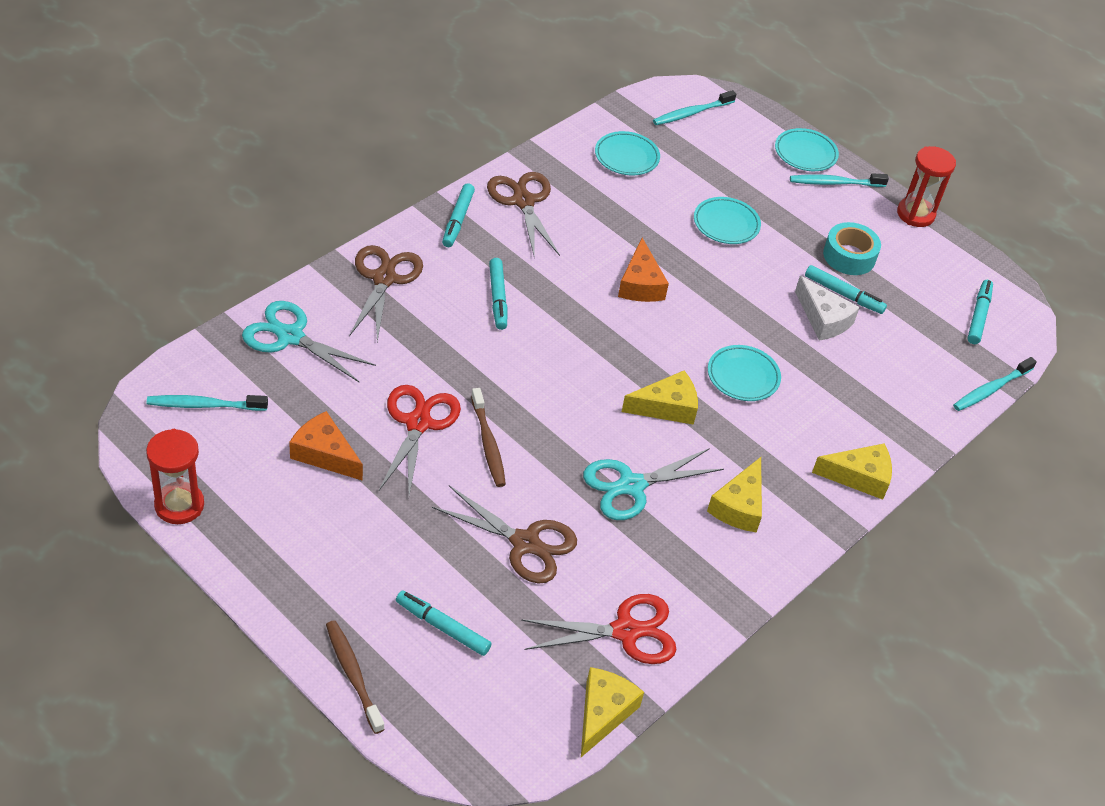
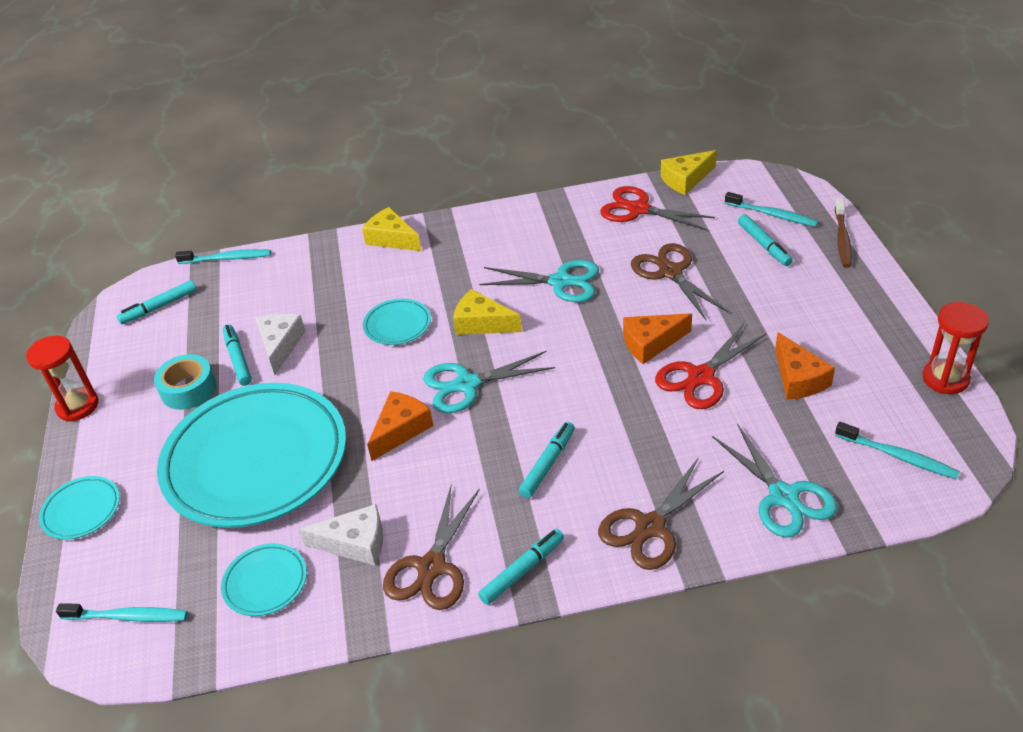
camera: 135 degrees left, 5 degrees down
brown toothbrush [471,388,506,487] -> orange cheese [623,313,692,364]
turquoise plate [694,197,761,244] -> turquoise plate [157,383,346,528], size x2.44
yellow cheese [707,457,762,533] -> none
turquoise toothbrush [790,173,889,187] -> turquoise toothbrush moved to [725,192,818,227]
none -> white cheese [299,504,383,566]
none -> turquoise scissors [423,351,555,413]

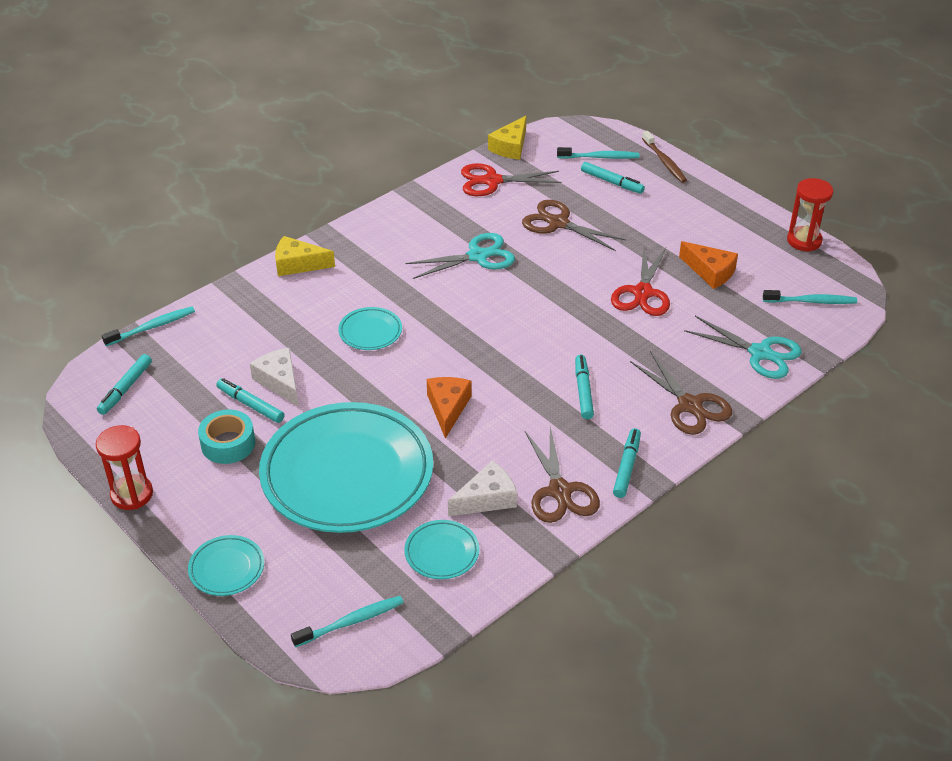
camera: 35 degrees left, 0 degrees up
turquoise scissors [423,351,555,413] -> none
yellow cheese [453,289,522,335] -> none
brown scissors [598,457,724,570] -> brown scissors turned 45 degrees counterclockwise [630,351,732,435]
orange cheese [623,313,692,364] -> none

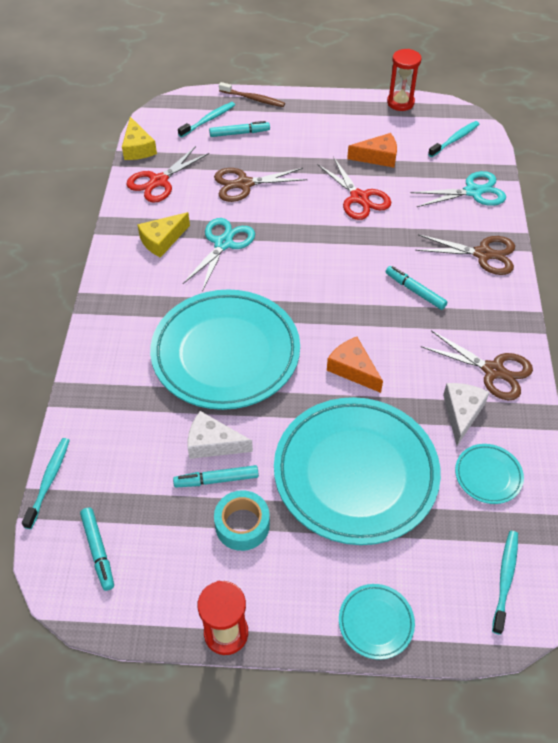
camera: 45 degrees left, 10 degrees up
yellow cheese [275,236,335,276] -> yellow cheese moved to [137,212,190,258]
turquoise plate [338,307,402,350] -> turquoise plate [150,290,300,410], size x2.44
turquoise marker [613,428,641,498] -> none

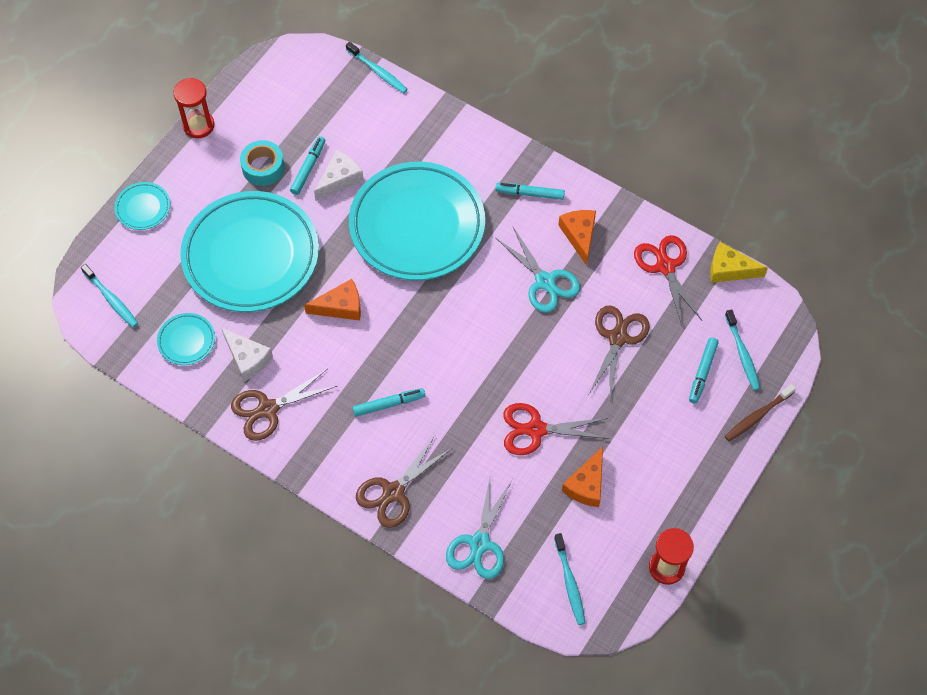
camera: 120 degrees right, 10 degrees up
turquoise marker [80,507,114,591] -> turquoise marker moved to [496,183,565,200]
yellow cheese [137,212,190,258] -> orange cheese [558,210,596,266]

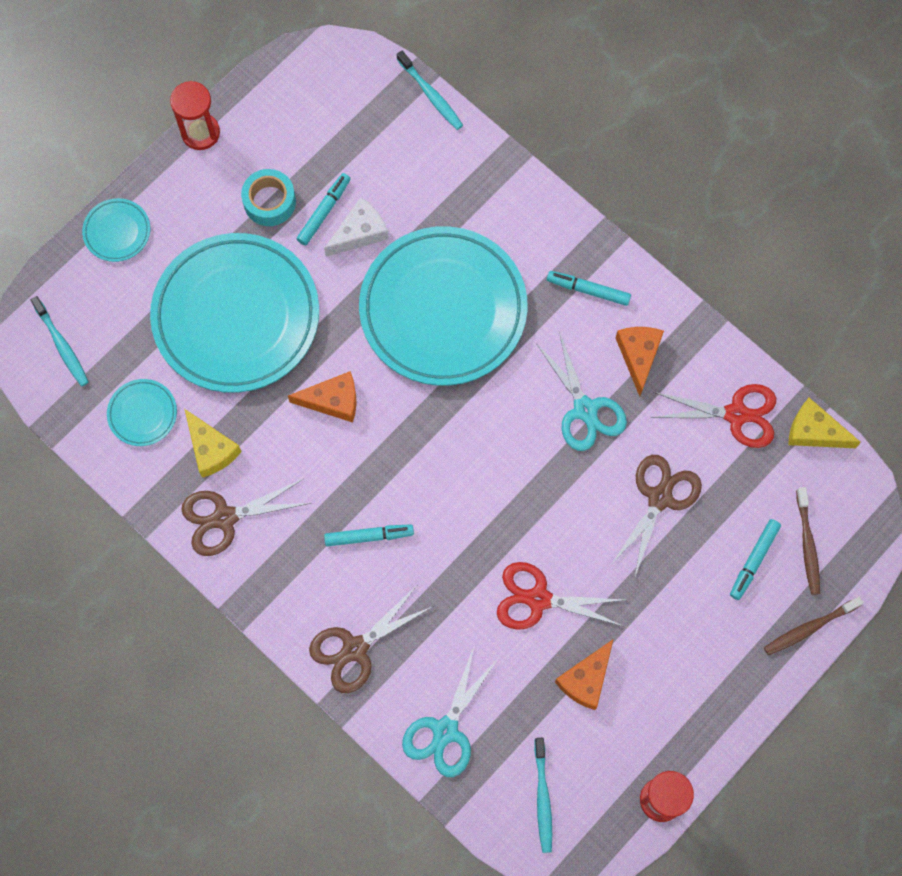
camera: 10 degrees right, 10 degrees up
white cheese [222,328,273,381] -> yellow cheese [185,409,242,478]
red scissors [634,235,702,325] -> red scissors turned 105 degrees clockwise [651,384,776,448]
turquoise toothbrush [725,309,760,390] -> brown toothbrush [796,487,820,595]

